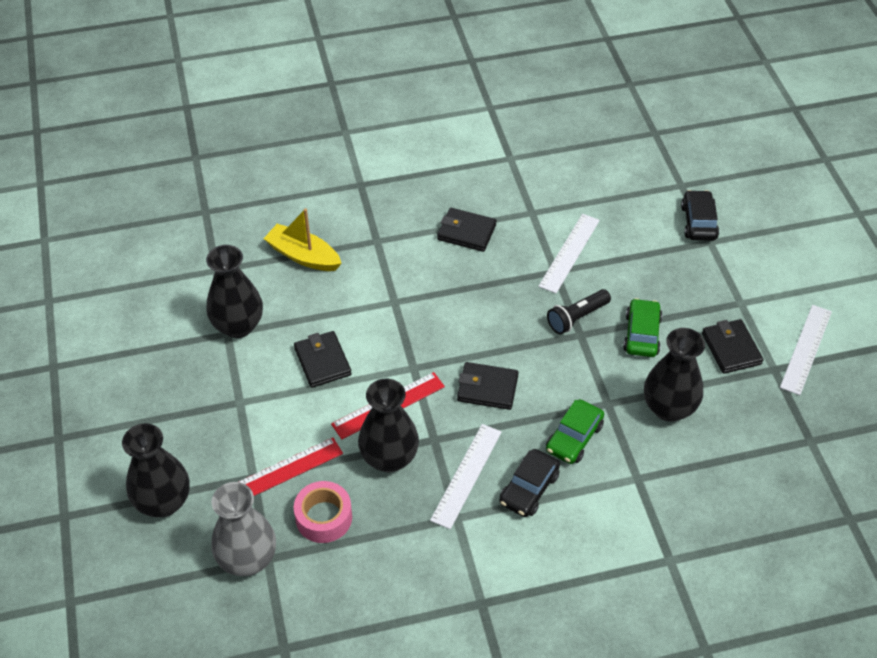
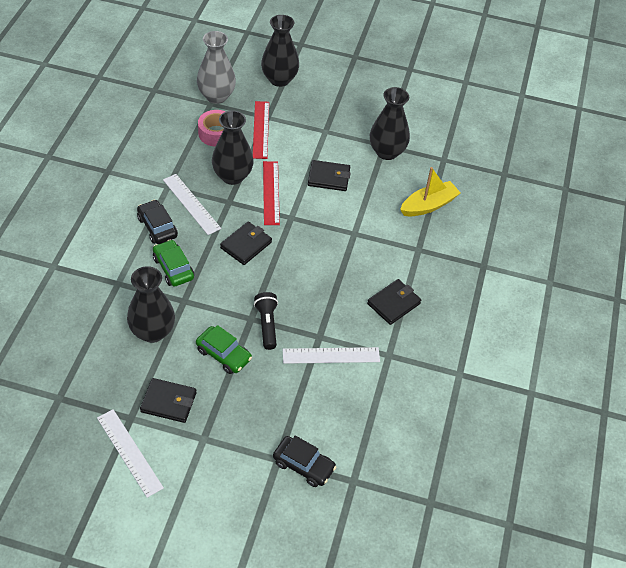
camera: 115 degrees right, 0 degrees up
white ruler [538,214,600,293] -> white ruler turned 60 degrees counterclockwise [283,347,380,364]

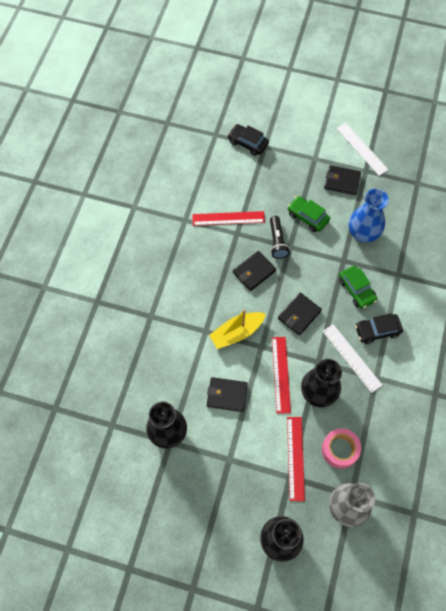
camera: 175 degrees left, 15 degrees up
black vase [127,266,175,343] -> blue vase [349,189,389,243]
black car [137,200,178,244] -> black car turned 105 degrees clockwise [355,313,403,344]
white ruler [283,347,380,364] -> red ruler [192,211,265,226]
black wallet [367,279,421,325] -> black wallet moved to [233,251,276,291]
yellow boat [400,167,461,217] -> yellow boat moved to [209,309,266,349]

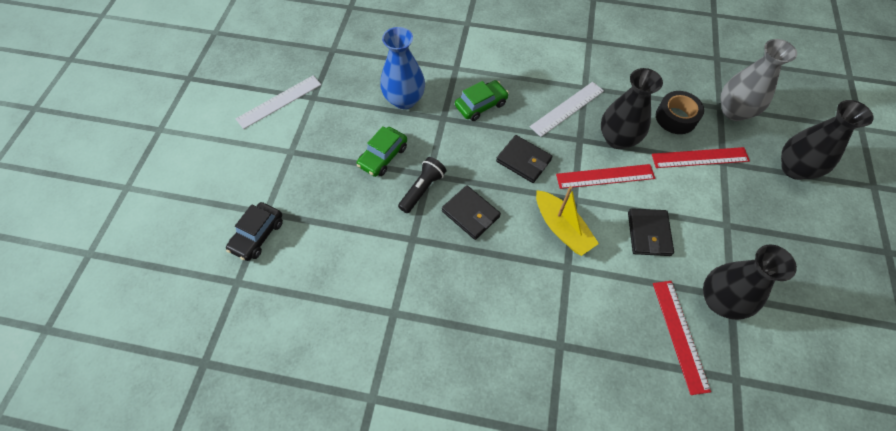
camera: 95 degrees left, 5 degrees down
red ruler [192,211,265,226] -> red ruler moved to [653,281,711,395]
black flashlight [270,216,290,259] -> black flashlight turned 45 degrees counterclockwise [398,157,446,213]
pink tape [322,428,361,469] -> black tape [656,91,704,134]
black wallet [324,165,361,195] -> none
black car [355,313,403,344] -> none

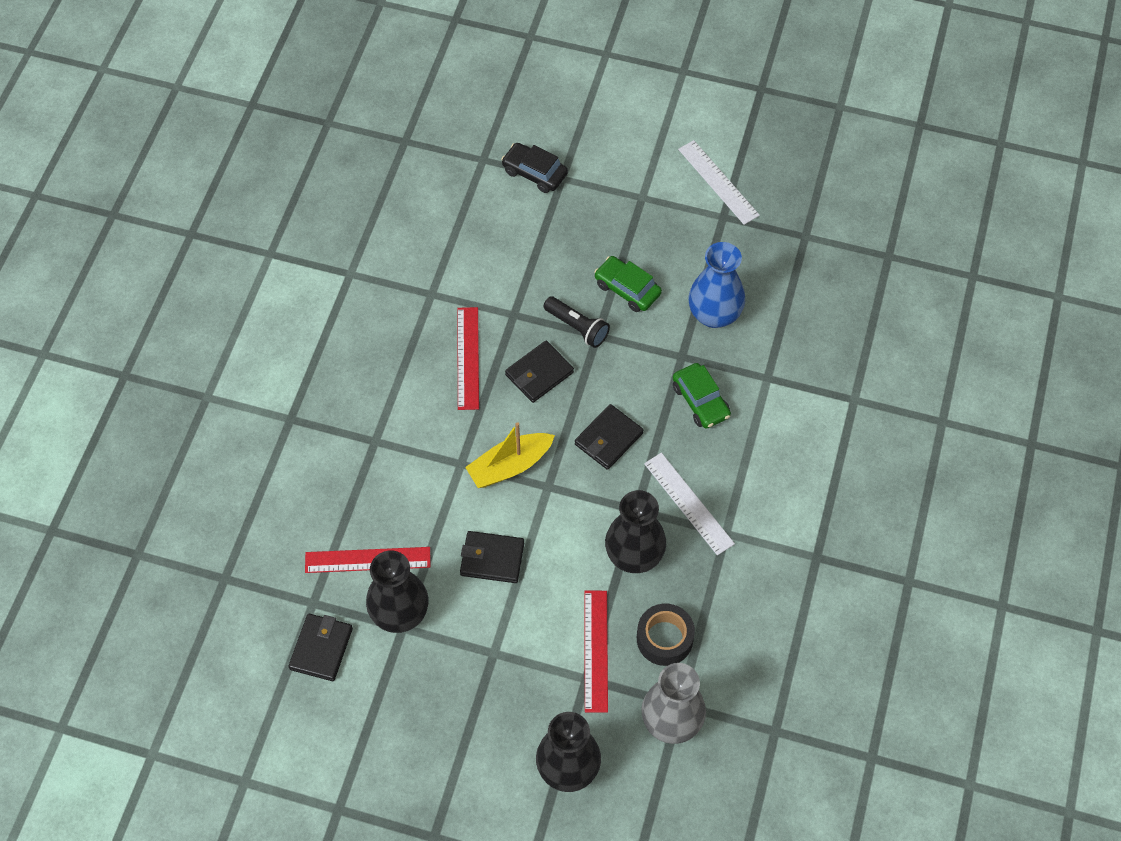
camera: 95 degrees right, 0 degrees up
red ruler [556,164,655,189] -> red ruler moved to [457,307,479,410]
none -> black wallet [288,613,353,681]

